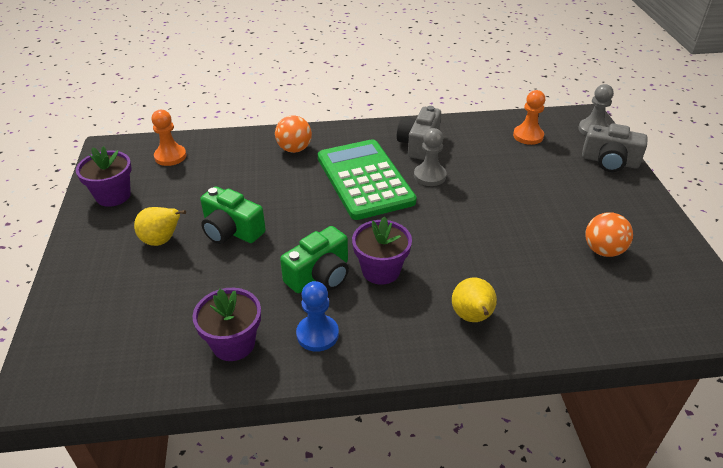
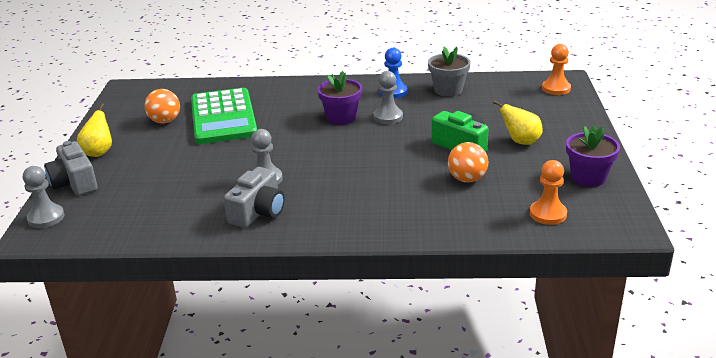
camera: 170 degrees left, 10 degrees down
purple flower pot [192,288,261,361] -> grey flower pot [428,47,471,97]
orange ball [275,115,312,153] -> orange ball moved to [448,142,488,182]
green camera [280,226,349,293] -> grey pawn [373,71,403,124]
green calculator [318,139,417,220] -> green calculator moved to [191,88,257,144]
yellow pear [452,278,497,322] -> yellow pear moved to [77,103,112,157]
orange pawn [513,90,545,145] -> orange pawn moved to [542,44,571,95]
grey camera [582,123,648,172] -> grey camera turned 150 degrees counterclockwise [44,141,98,196]

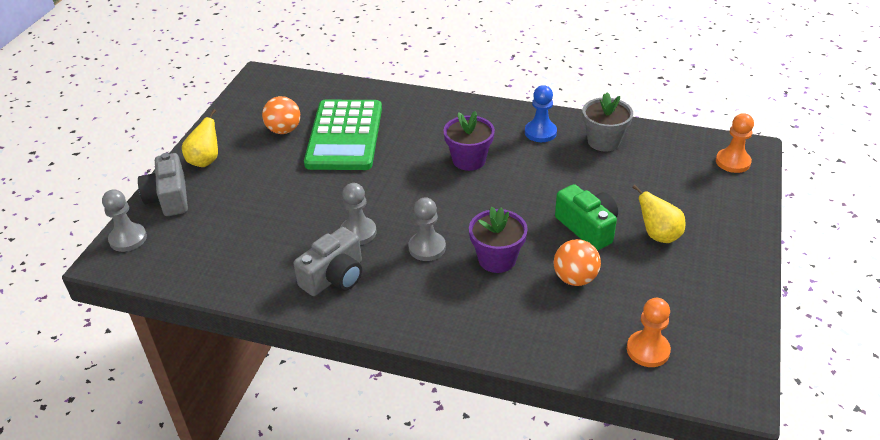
camera: 15 degrees right, 10 degrees up
grey pawn [373,71,403,124] -> grey pawn moved to [408,197,446,261]
purple flower pot [566,125,620,187] -> purple flower pot moved to [469,207,528,273]

